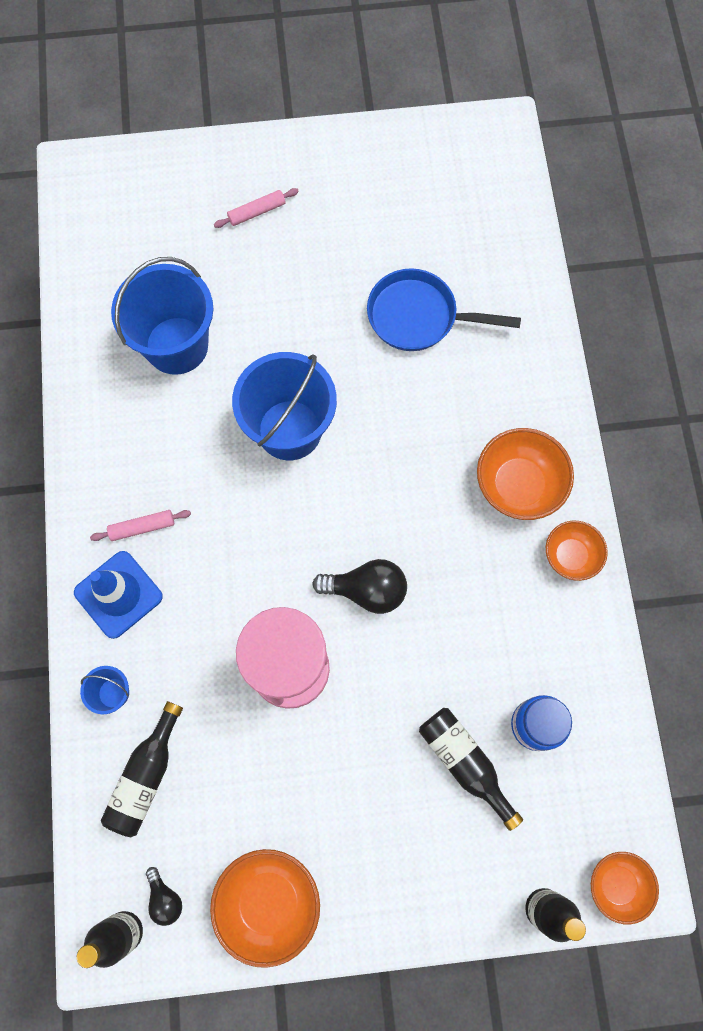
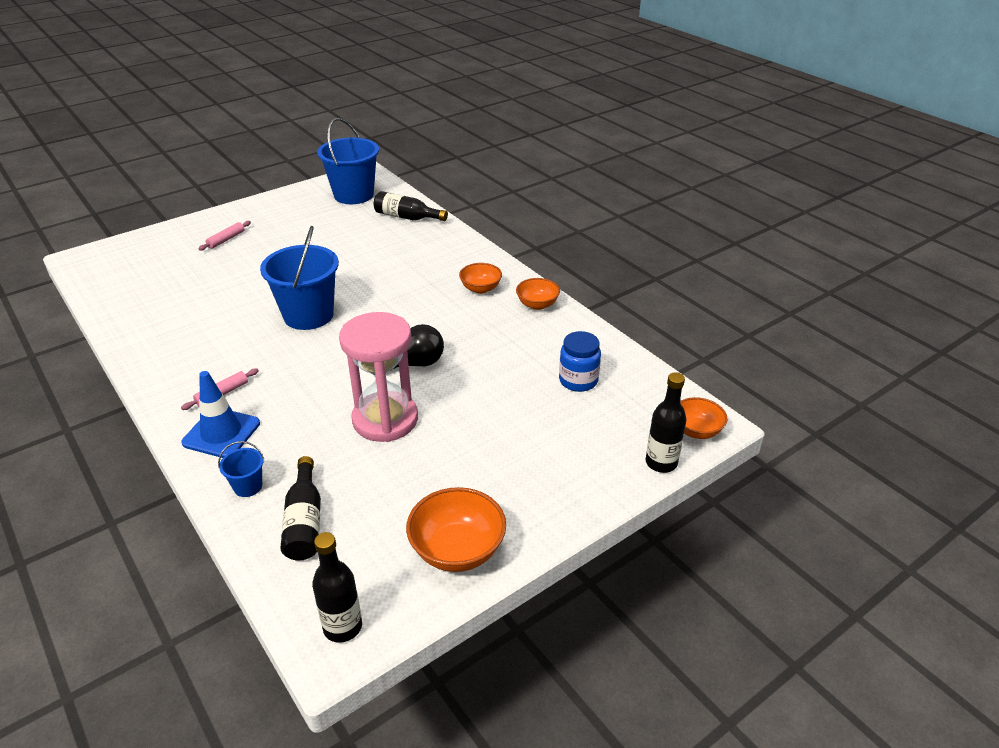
camera: 30 degrees left, 35 degrees down
blue bucket [111,257,213,375] -> blue bucket moved to [317,118,379,204]
black light bulb [146,867,182,926] -> none
blue pan [367,268,521,351] -> none
black bottle [419,708,523,831] -> black bottle moved to [374,191,448,221]
orange bowl [477,428,574,520] -> orange bowl [459,263,502,294], size x0.63

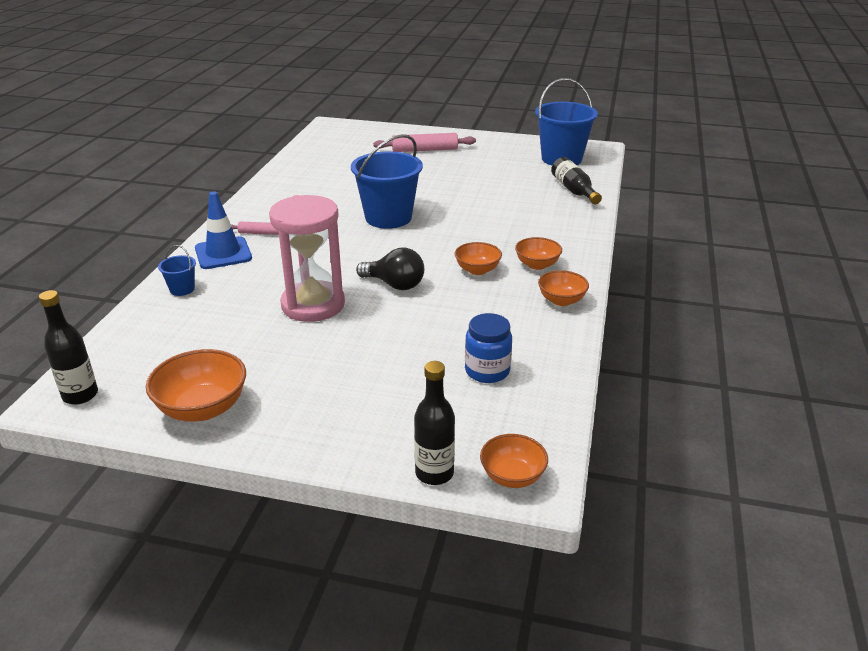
camera: 50 degrees right, 5 degrees down
pink rolling pin [198,221,251,251] -> pink rolling pin [373,133,476,152], size x1.72
black bottle [280,456,321,561] -> none
none -> orange bowl [455,242,502,275]

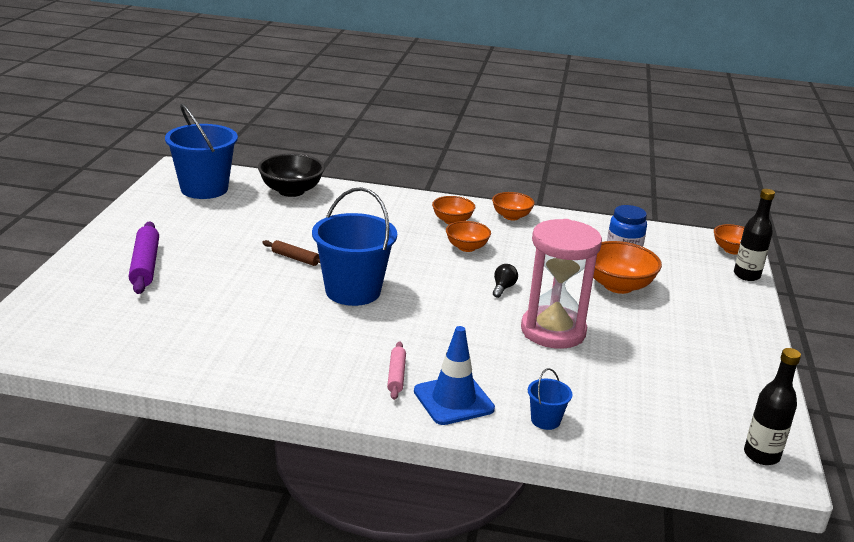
camera: 95 degrees left, 5 degrees down
orange bowl [146,349,246,422] -> orange bowl moved to [593,241,662,294]
black light bulb [356,248,424,290] -> black light bulb [493,264,518,298], size x0.57
pink rolling pin [373,133,476,152] -> purple rolling pin [129,221,159,294]
black bottle [551,157,602,204] -> black bowl [258,154,325,197]
none -> brown rolling pin [262,240,320,266]

